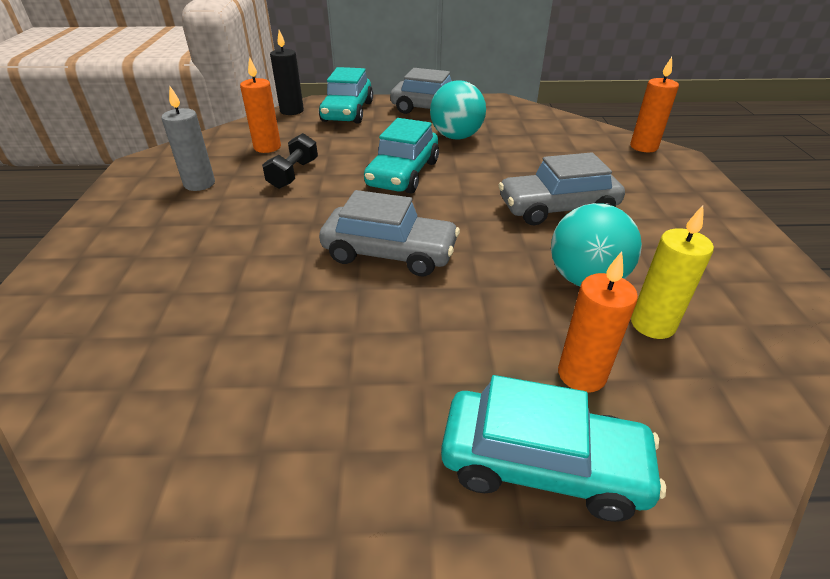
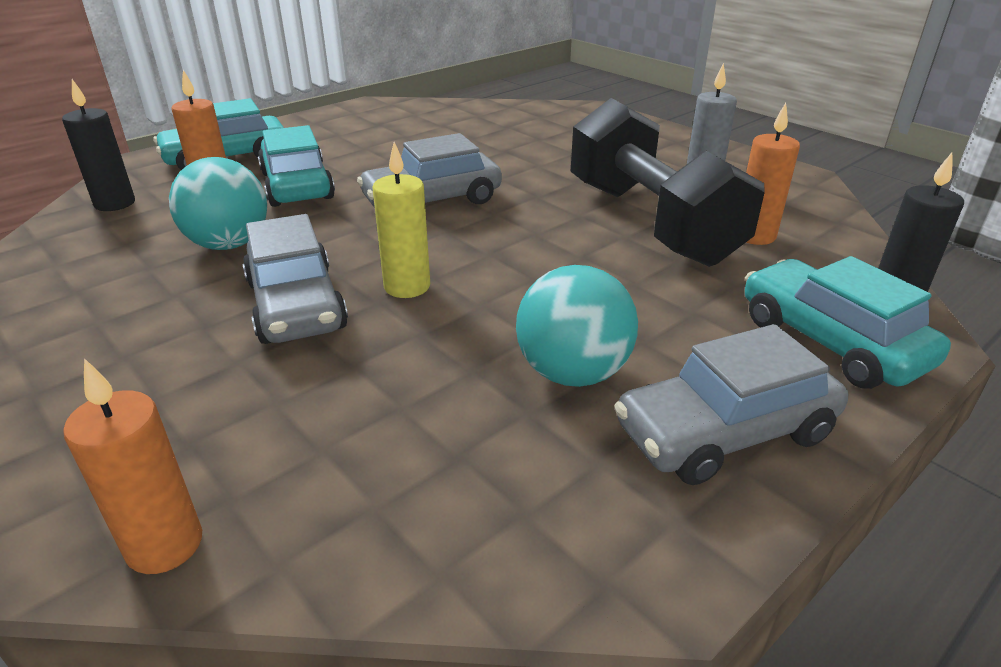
camera: 140 degrees right, 5 degrees down
black dumbbell [262,133,318,189] -> black dumbbell [570,98,765,267], size x2.32
turquoise car [364,118,439,194] -> turquoise car moved to [258,125,335,207]
grey car [498,152,625,225] -> grey car turned 120 degrees clockwise [243,214,348,344]
yellow candle [631,205,714,339] -> yellow candle moved to [372,142,430,298]
none -> black candle [62,79,135,211]

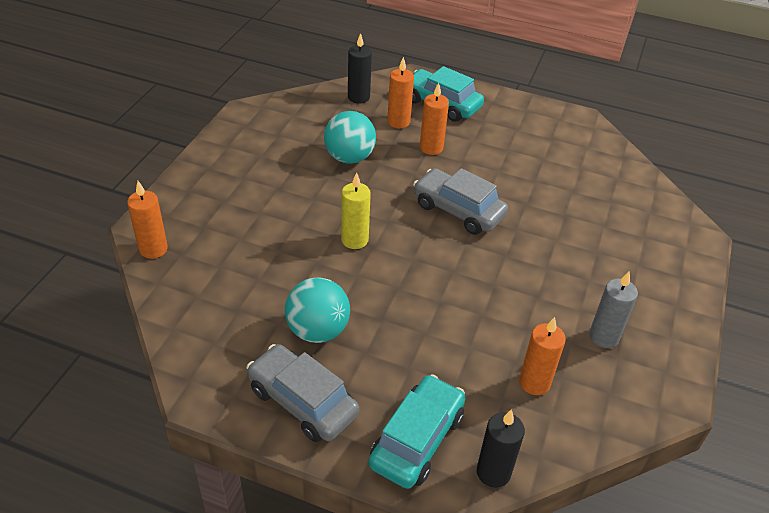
camera: 60 degrees right, 10 degrees up
grey car [243,214,348,344] -> none
turquoise car [258,125,335,207] -> orange candle [420,82,449,155]
black dumbbell [570,98,765,267] -> none

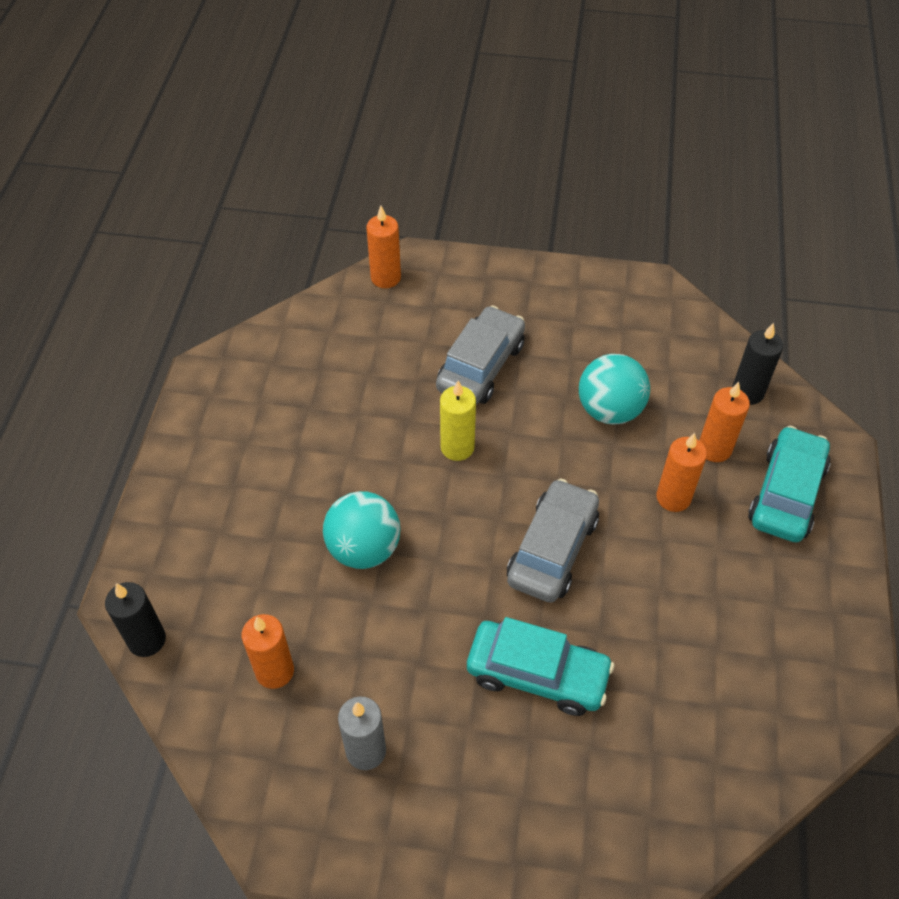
camera: 80 degrees right, 10 degrees up
grey car [247,344,359,442] -> grey car moved to [436,306,525,404]
turquoise ball [285,277,350,343] -> turquoise ball moved to [323,491,401,569]
turquoise car [369,374,465,489] -> turquoise car moved to [467,617,614,716]

